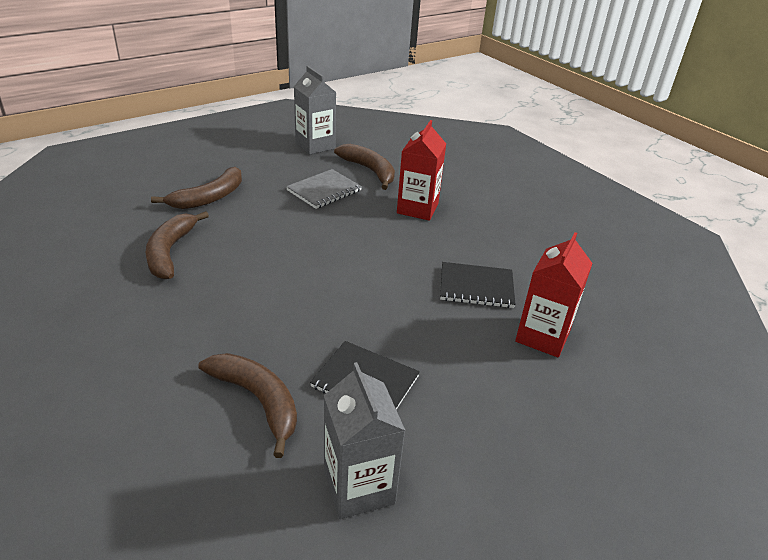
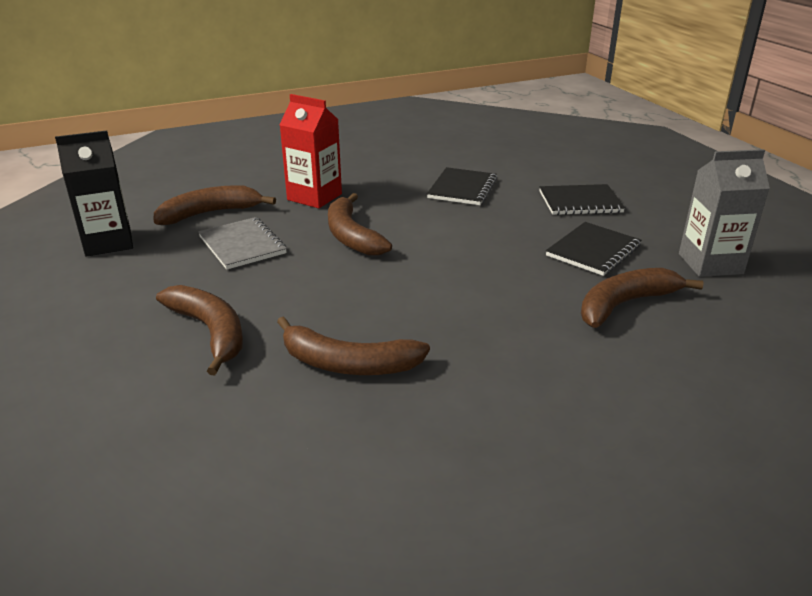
camera: 75 degrees left, 5 degrees down
grey carton [294,66,336,155] -> black carton [55,130,133,257]
red carton [515,232,593,358] -> none
none -> brown banana [328,193,392,256]
none -> black notebook [539,184,625,215]

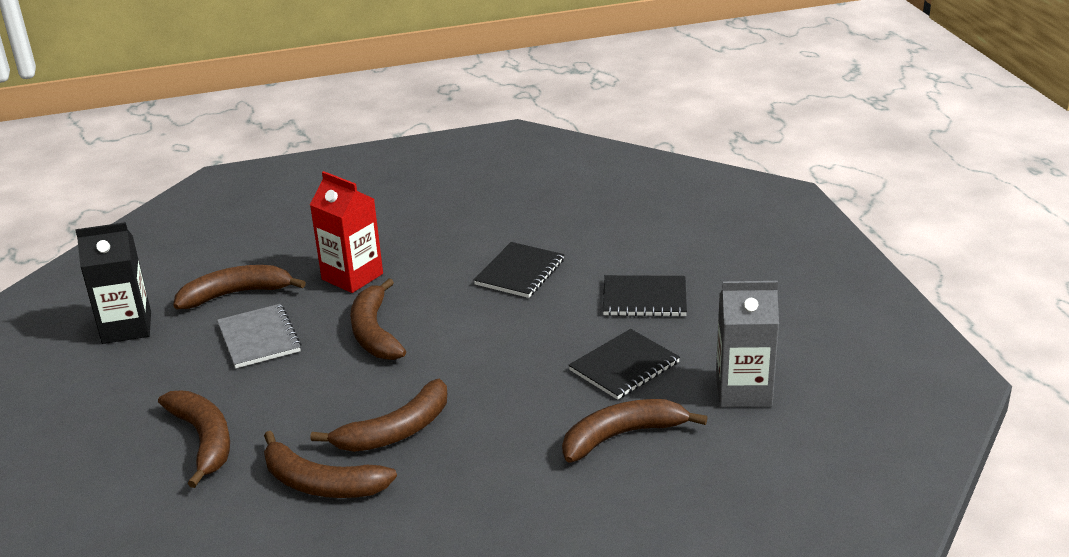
camera: 10 degrees right, 0 degrees up
none -> brown banana [310,379,447,452]

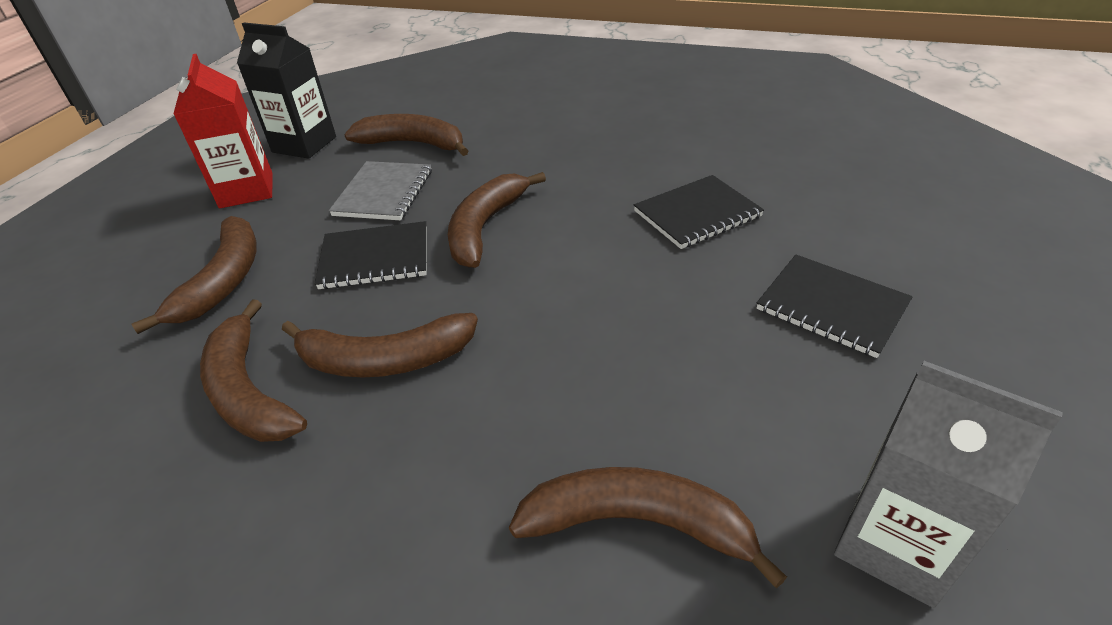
camera: 35 degrees right, 10 degrees up
red carton [310,171,383,293] -> red carton moved to [173,54,273,208]
black notebook [569,329,680,400] -> black notebook moved to [315,221,427,289]

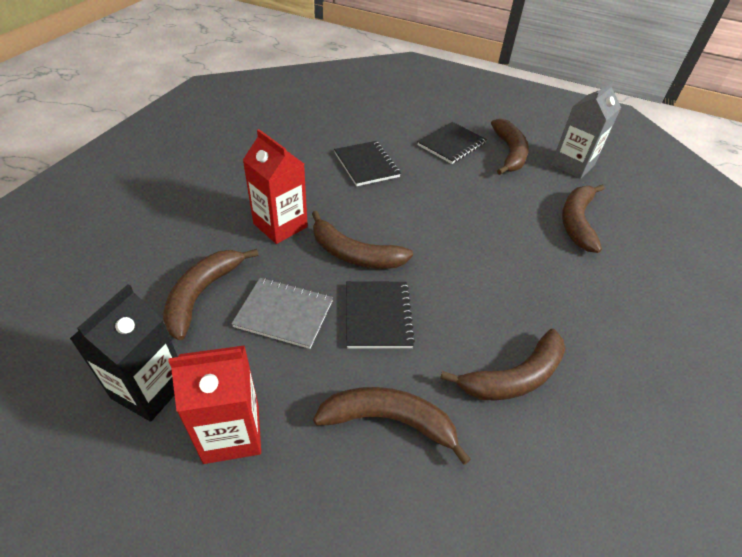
camera: 90 degrees left, 5 degrees up
brown banana [282,313,478,377] -> brown banana moved to [491,119,529,175]
none -> red carton [243,129,308,244]

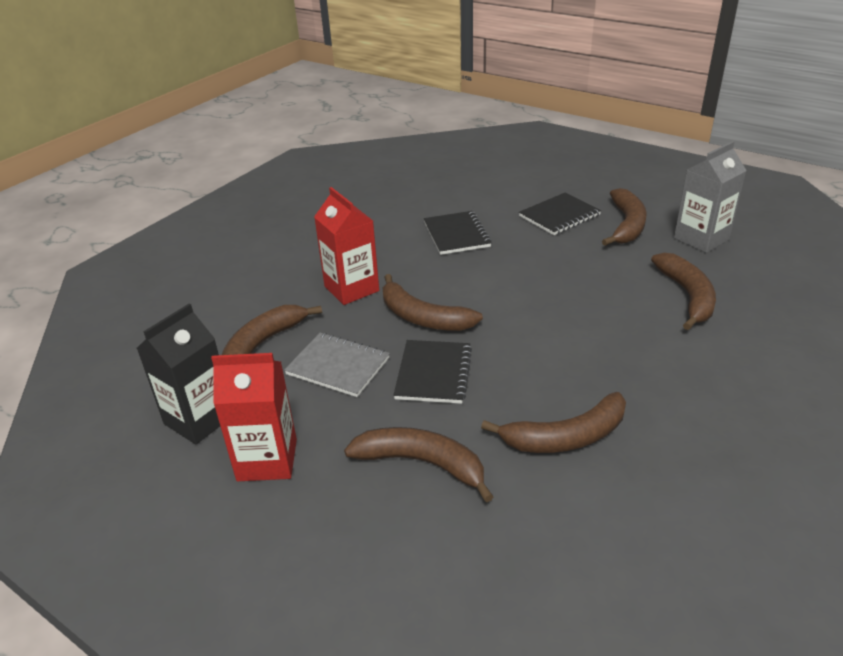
camera: 15 degrees right, 10 degrees down
brown banana [562,185,604,253] -> brown banana turned 150 degrees clockwise [651,253,716,330]

